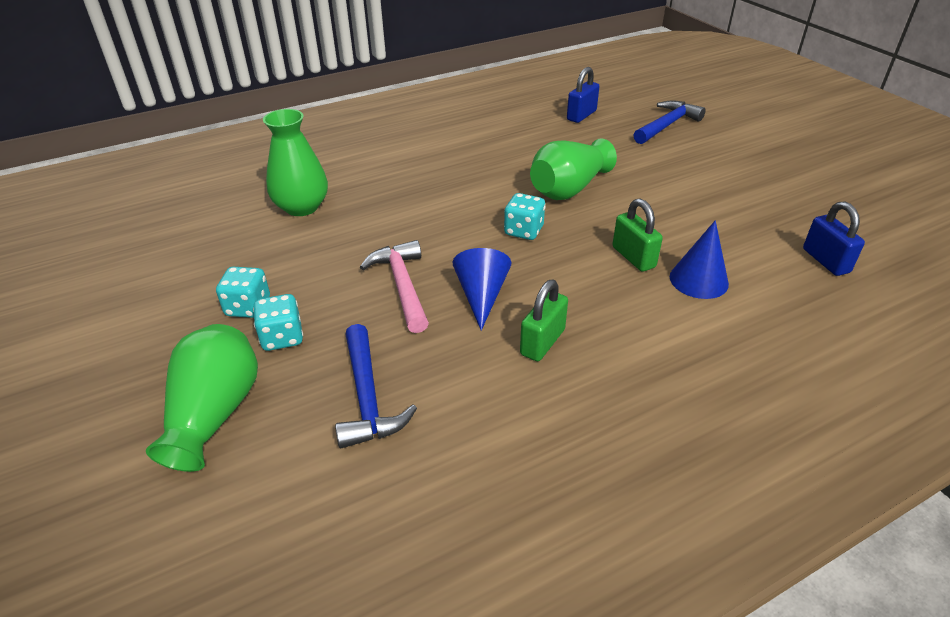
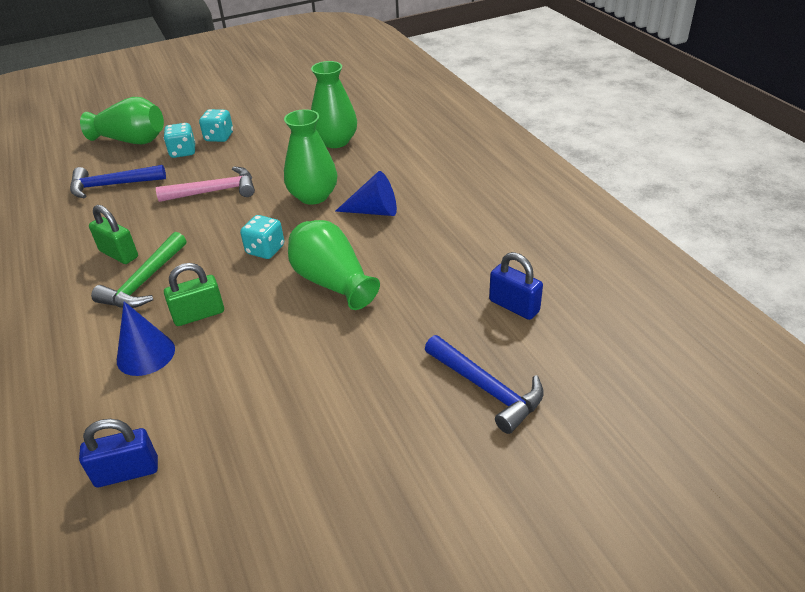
camera: 95 degrees right, 0 degrees up
blue cone [453,248,511,331] -> blue cone moved to [335,171,397,216]
none -> green hammer [91,232,186,308]
none -> green vase [284,109,337,205]

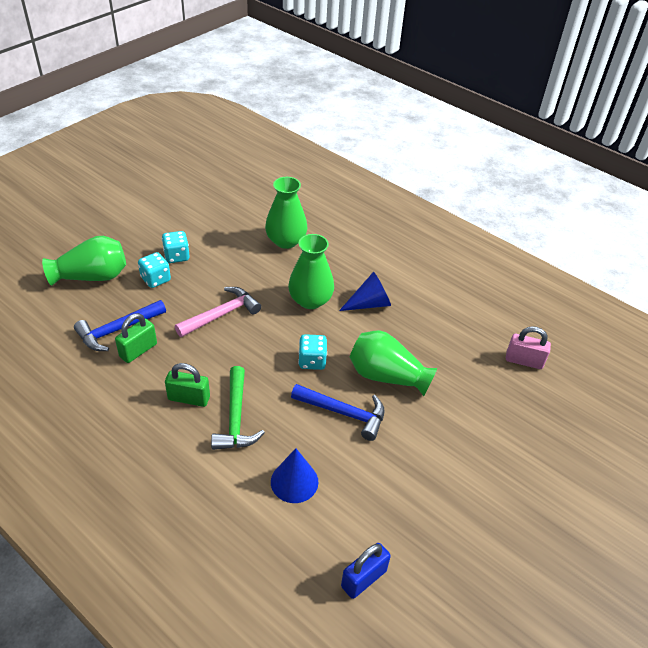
camera: 30 degrees left, 5 degrees up
green padlock [164,263,224,326] -> green padlock moved to [115,313,157,363]
blue hammer [425,335,544,434] -> blue hammer moved to [291,384,385,441]
blue padlock [489,252,543,320] -> pink padlock [506,326,551,369]

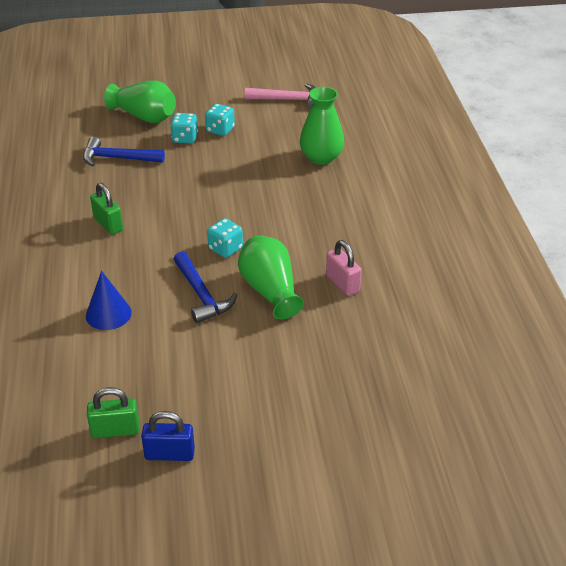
camera: 45 degrees right, 5 degrees down
green padlock [115,313,157,363] -> green padlock moved to [87,387,139,438]
pink hammer [175,287,261,337] -> pink hammer moved to [245,83,316,109]
green hammer [211,366,265,450] -> none
green vase [288,234,334,309] -> none
blue cone [339,272,391,311] -> none
blue padlock [341,543,391,599] -> blue padlock moved to [141,411,195,461]
pink padlock [506,326,551,369] -> pink padlock moved to [326,240,362,296]

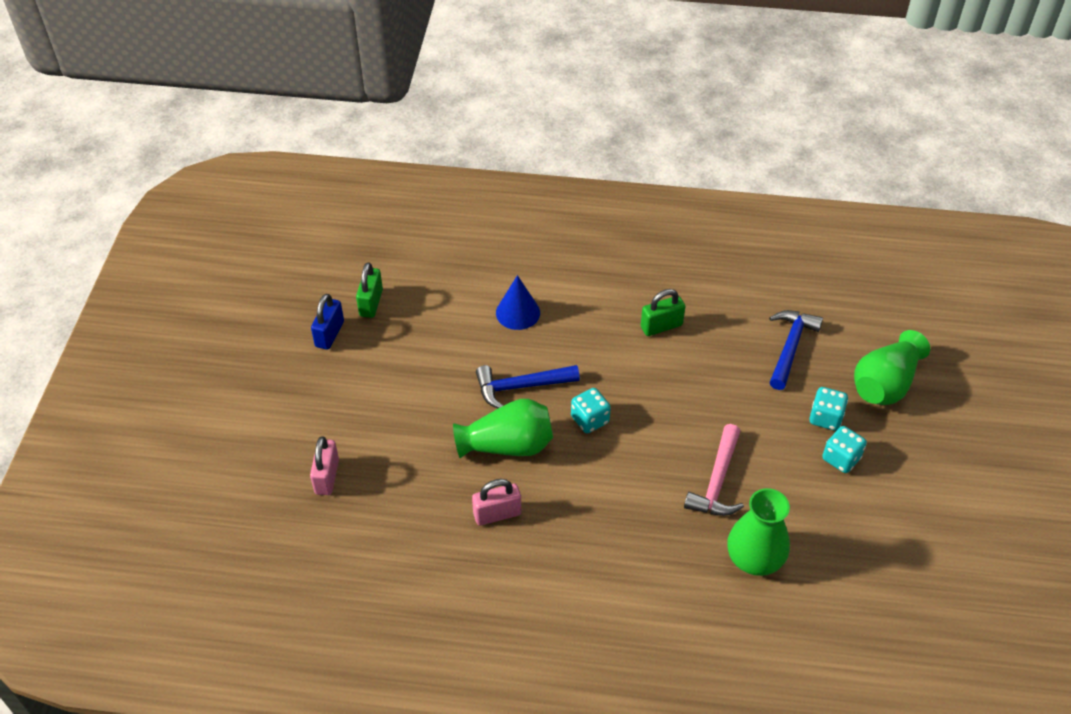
camera: 105 degrees right, 10 degrees up
pink hammer [245,83,316,109] -> pink hammer moved to [684,424,744,516]
none -> pink padlock [310,436,339,495]

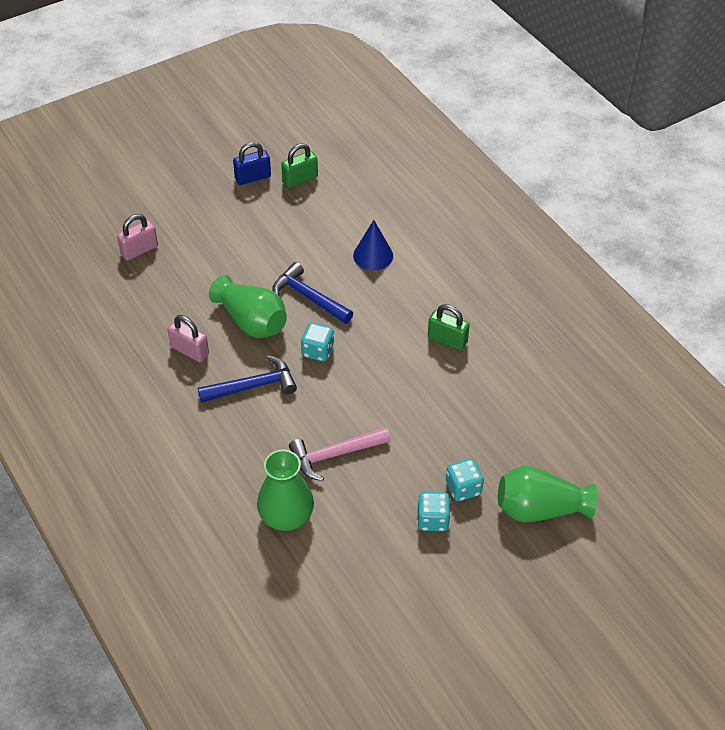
camera: 50 degrees right, 0 degrees up
blue hammer [769,310,823,390] -> blue hammer moved to [198,355,297,403]

